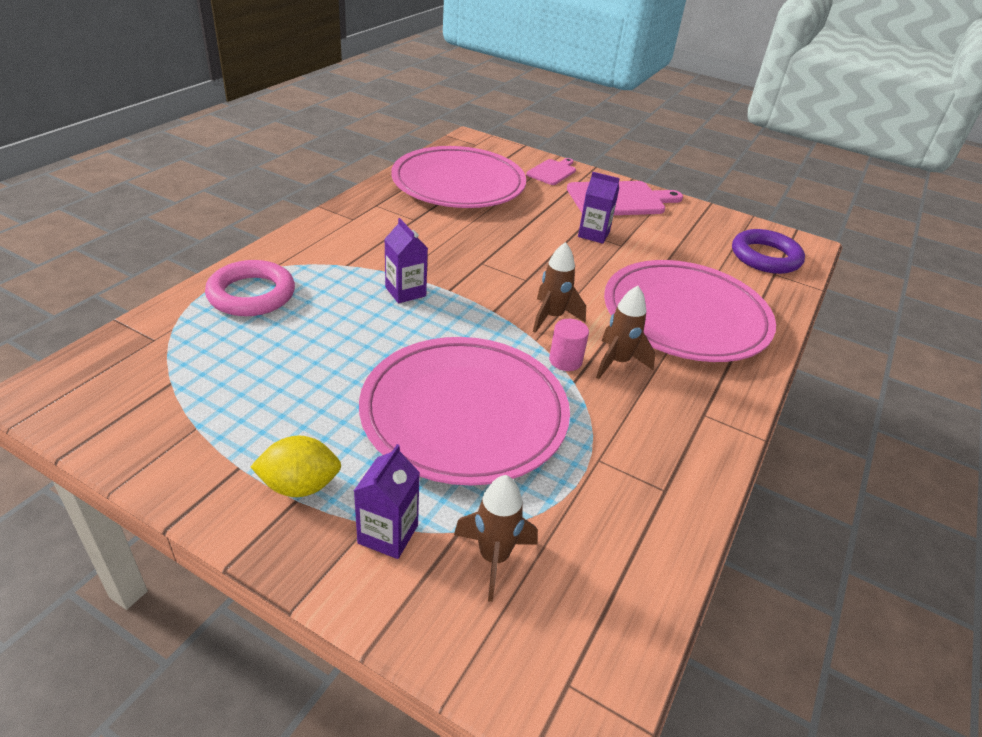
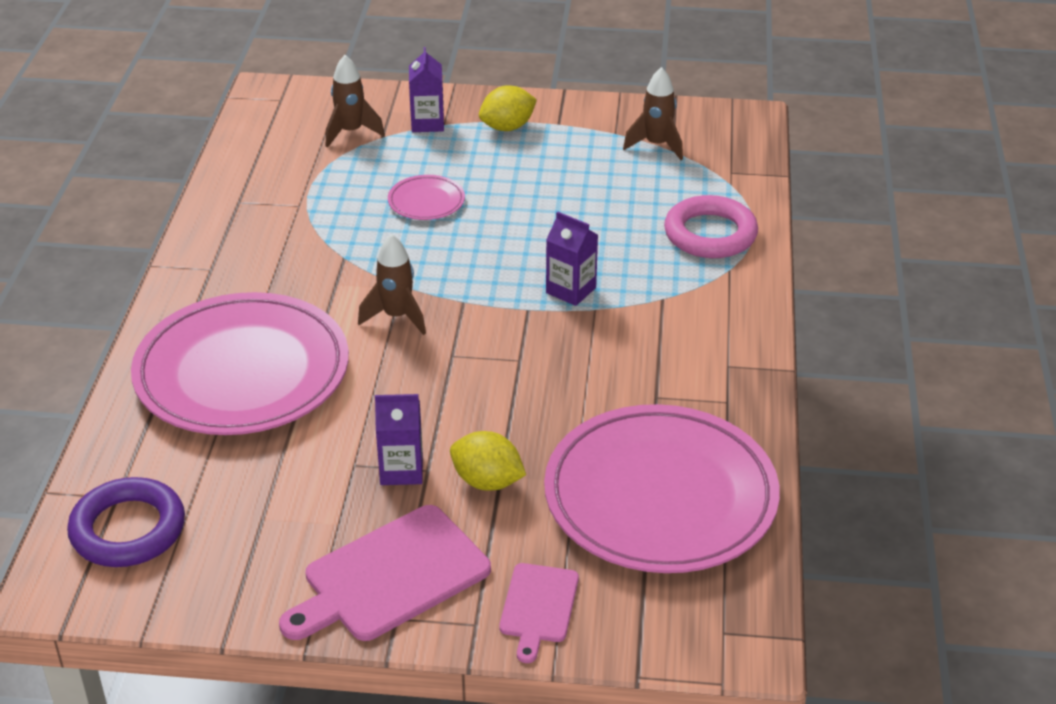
camera: 160 degrees right, 0 degrees up
pink plate [359,337,570,486] -> pink plate [388,175,465,220], size x0.41
pink cylinder [549,319,589,371] -> none
brown rocket [596,286,655,379] -> brown rocket moved to [623,67,683,160]
none -> yellow lemon [450,431,526,491]

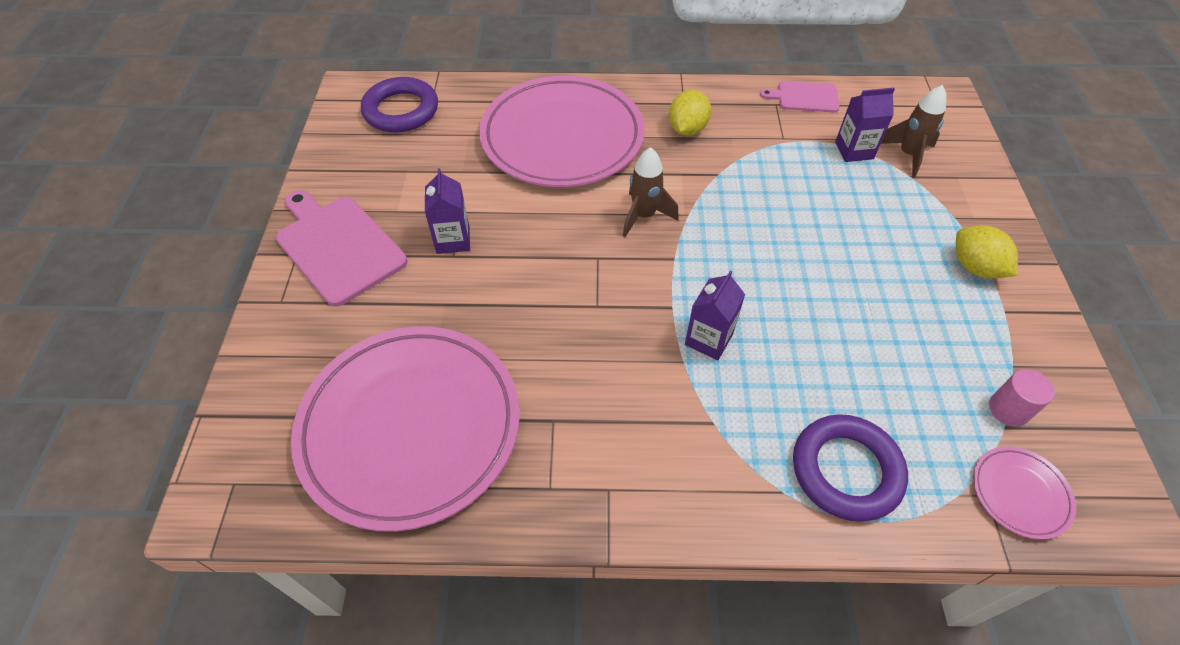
camera: 85 degrees right, 15 degrees up
pink plate [388,175,465,220] -> pink plate moved to [973,446,1076,540]
purple carton [409,47,444,132] -> purple carton moved to [835,88,895,162]
yellow lemon [450,431,526,491] -> yellow lemon moved to [669,90,711,136]
pink cutting board [499,563,579,663] -> pink cutting board moved to [760,81,839,112]
brown rocket [623,67,683,160] -> pink cylinder [989,369,1055,427]
pink ring [664,195,758,258] -> purple ring [793,414,908,522]

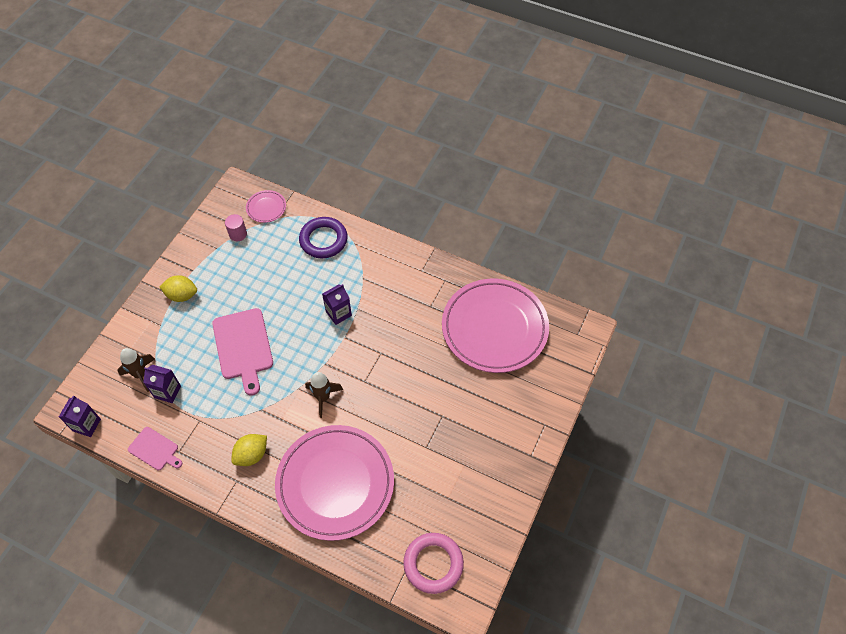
camera: 155 degrees left, 5 degrees up
pink cutting board [276,190,407,307] -> pink cutting board moved to [212,308,273,396]
purple ring [361,77,438,132] -> pink ring [403,533,464,594]
purple carton [425,168,470,254] -> purple carton moved to [59,395,101,437]
yellow lemon [956,226,1018,278] -> yellow lemon turned 75 degrees counterclockwise [160,275,197,302]

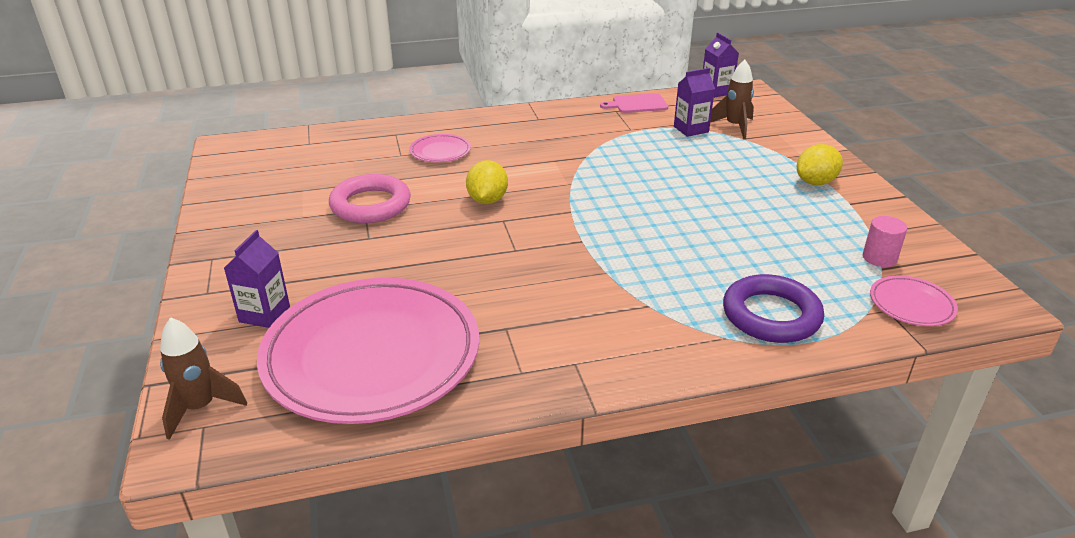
camera: 140 degrees right, 25 degrees down
pink cutting board [212,308,273,396] -> none
yellow lemon [231,434,267,466] -> yellow lemon moved to [466,160,508,204]
pink plate [275,425,394,541] -> pink plate [409,134,471,162], size x0.41
brown rocket [305,372,343,418] -> brown rocket moved to [160,317,247,440]
purple carton [322,284,352,325] -> purple carton moved to [224,230,290,328]
pink ring [403,533,464,594] -> pink ring moved to [329,174,411,223]

